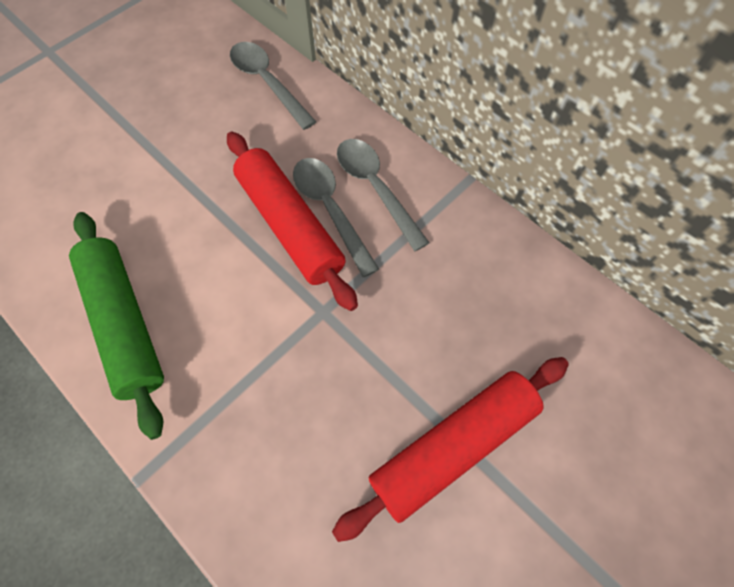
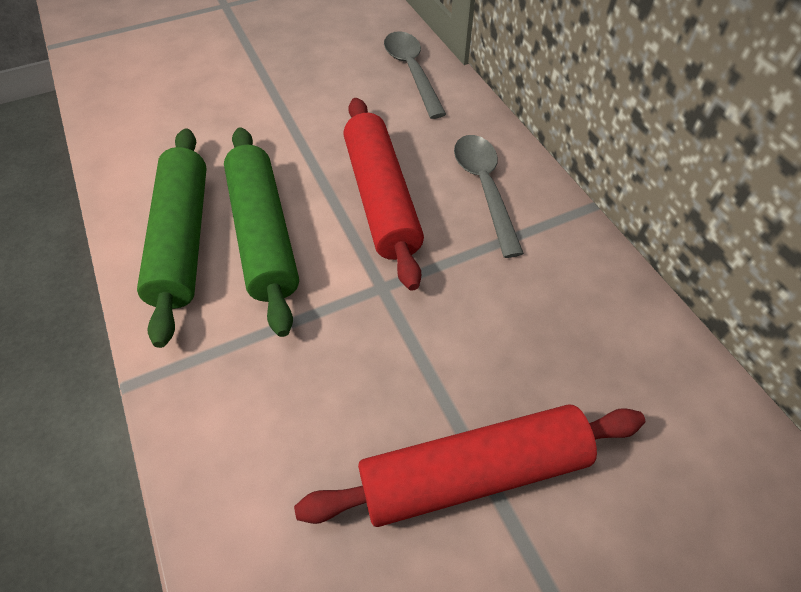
camera: 20 degrees right, 10 degrees down
grey spoon [293,158,379,277] -> none
none -> green rolling pin [224,127,299,337]

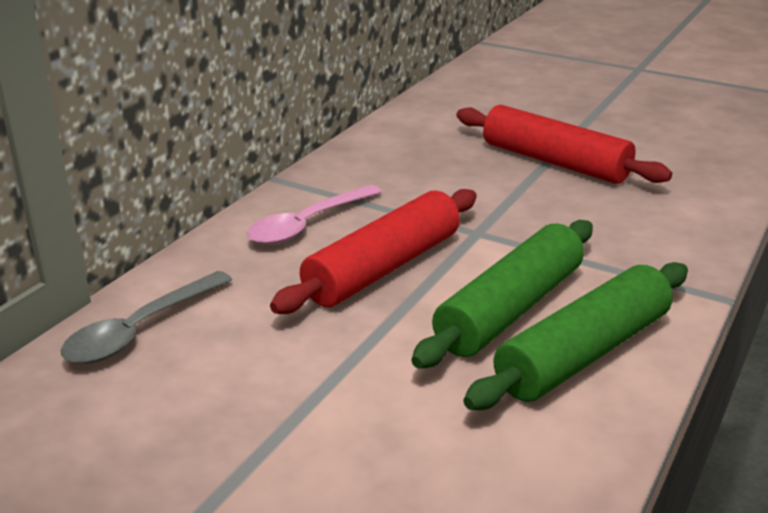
camera: 125 degrees left, 25 degrees down
grey spoon [454,135,524,258] -> pink spoon [247,185,382,245]

